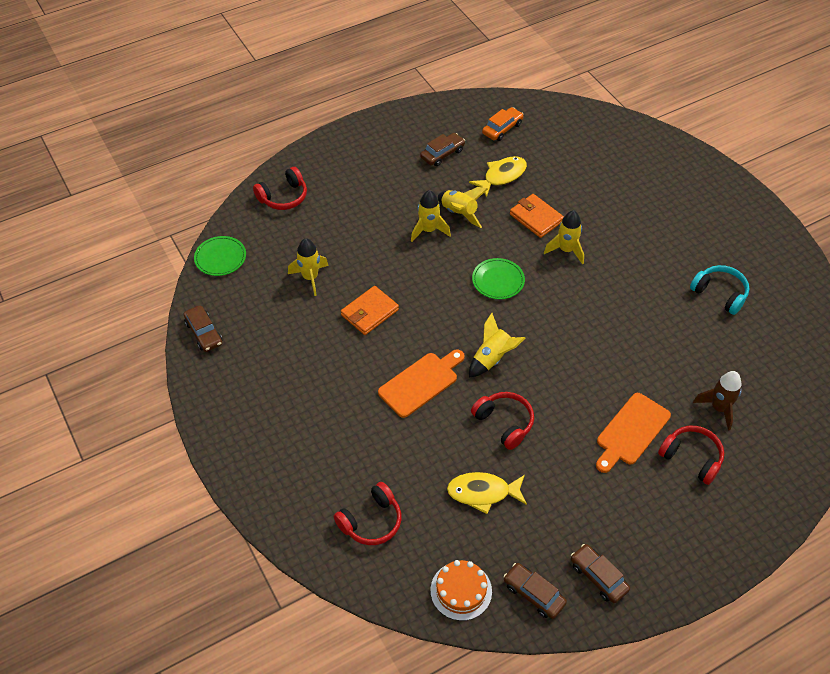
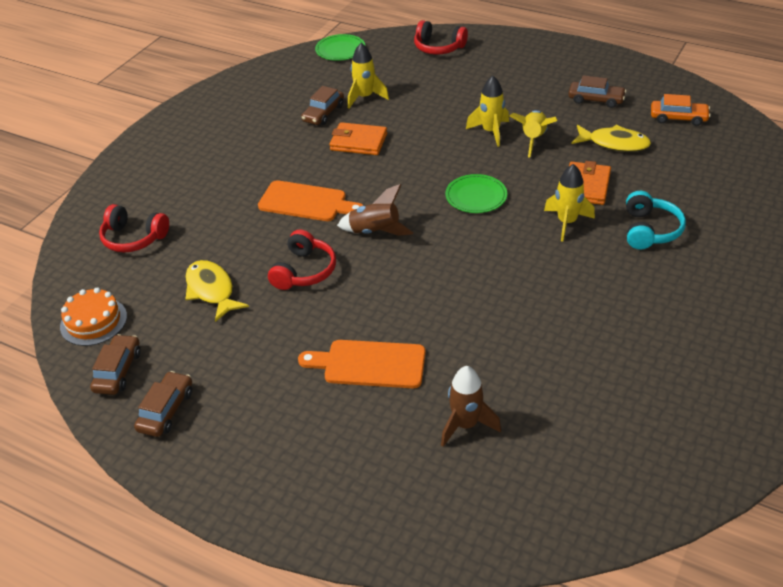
camera: 60 degrees right, 10 degrees down
brown car [184,305,222,352] -> brown car moved to [301,86,344,125]
yellow rocket [469,313,525,378] -> brown rocket [337,184,413,236]
red headphones [658,426,724,485] -> none
turquoise headphones [690,265,750,315] -> turquoise headphones moved to [626,191,686,249]

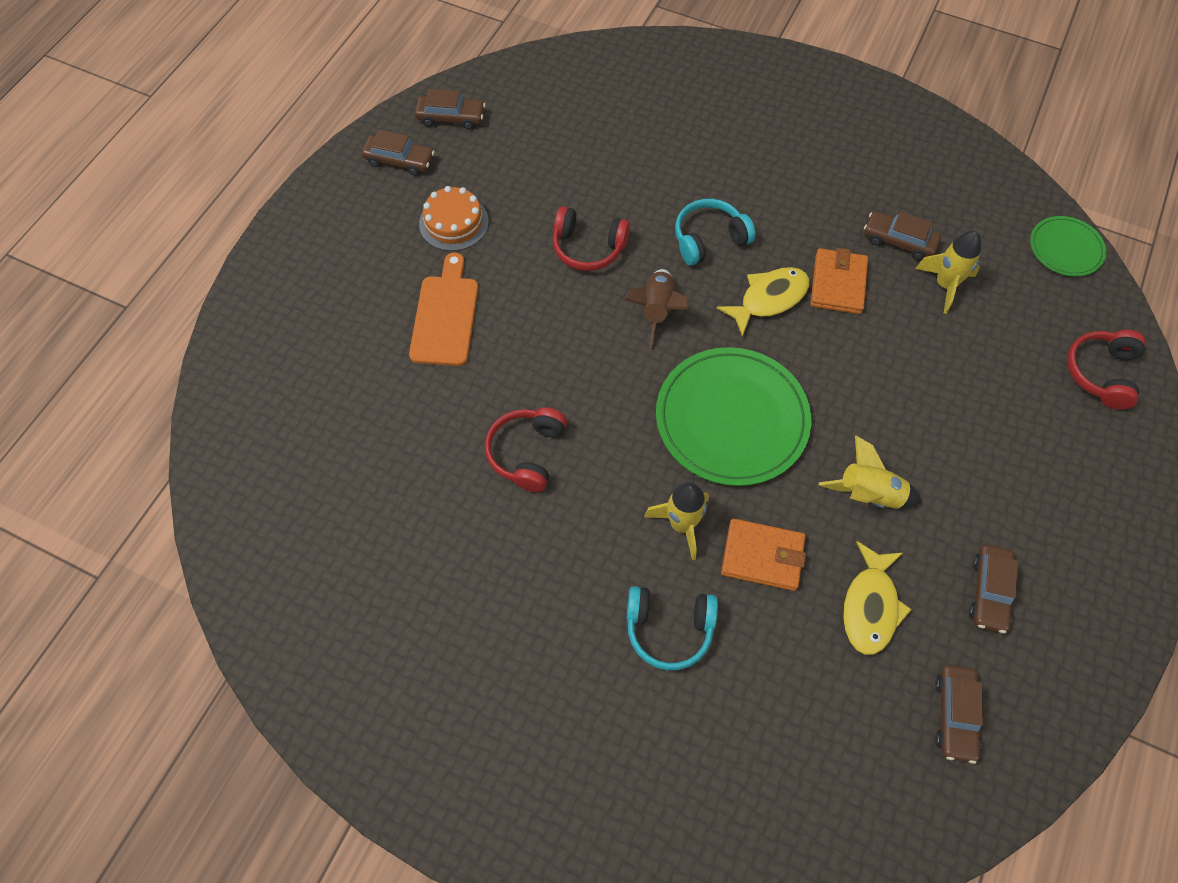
camera: 85 degrees right, 20 degrees up
orange cake [60,287,127,346] -> orange cake moved to [419,186,489,251]
red headphones [99,204,169,252] -> red headphones moved to [485,407,567,492]
yellow fish [185,260,249,322] -> yellow fish moved to [717,267,810,337]
orange cutting board [258,180,364,221] -> turquoise headphones [675,199,756,265]
brown rocket [441,366,501,447] -> none
green plate [445,174,507,213] -> green plate [656,347,811,486], size x1.90
yellow rocket [466,76,509,147] -> none
orange car [651,94,711,126] -> brown car [935,665,983,764]

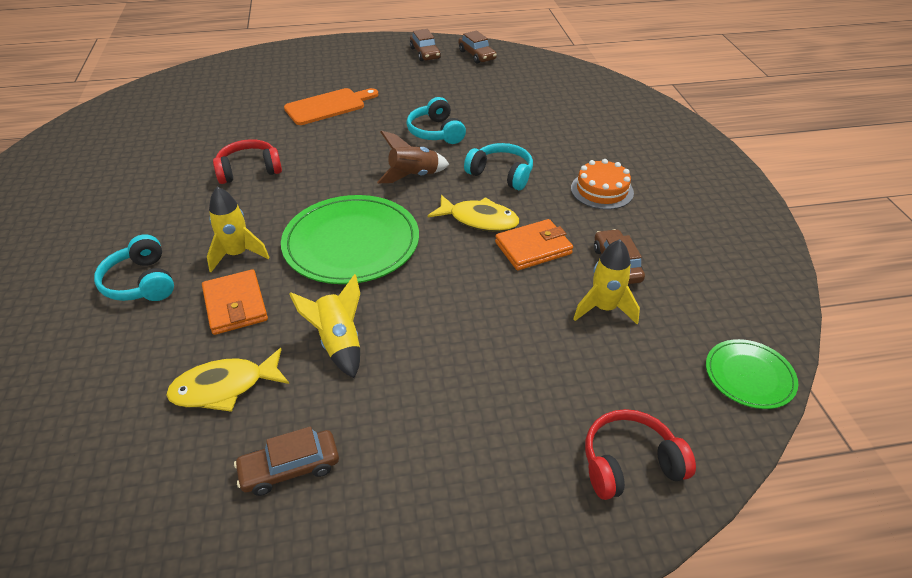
camera: 55 degrees right, 20 degrees down
orange cake [419,186,489,251] -> orange cake moved to [571,159,634,210]
red headphones [553,206,630,271] -> turquoise headphones [406,97,466,144]
brown car [935,665,983,764] -> none

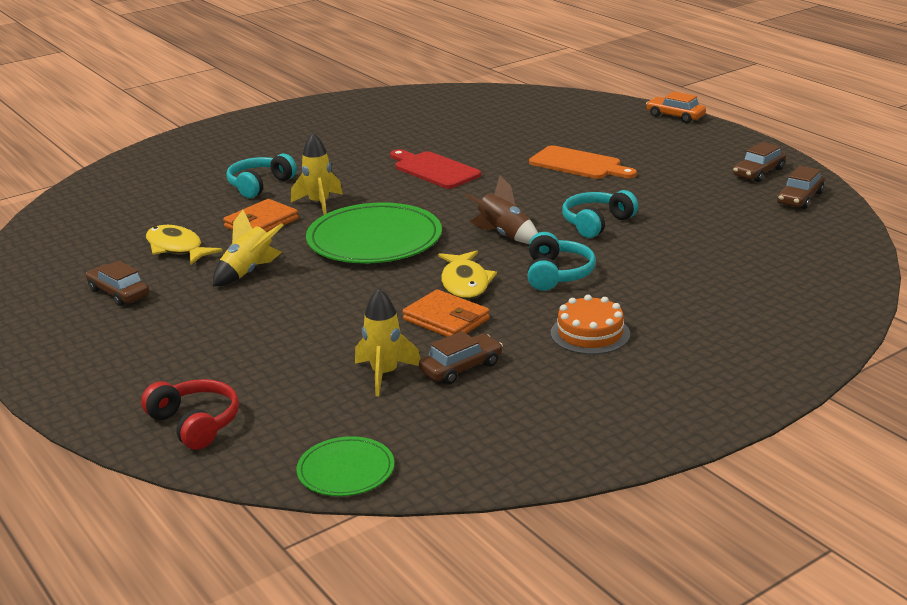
camera: 65 degrees right, 15 degrees down
red headphones [213,139,282,184] -> red cutting board [390,149,481,189]
none -> orange car [646,91,706,123]

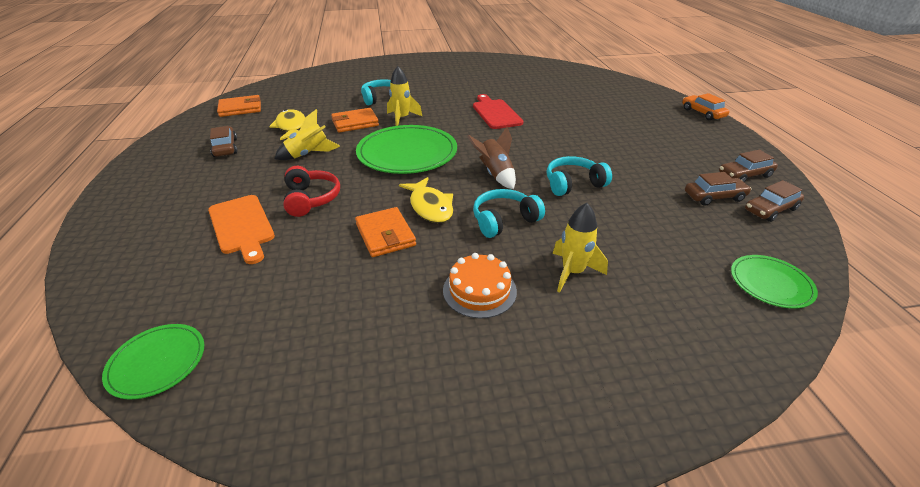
camera: 25 degrees right, 10 degrees up
red headphones [141,379,239,450] -> red headphones moved to [283,166,340,217]
yellow rocket [355,288,421,396] -> yellow rocket moved to [553,203,608,293]
brown car [419,331,503,384] -> brown car moved to [685,172,752,206]
yellow fish [438,250,497,299] -> yellow fish turned 45 degrees counterclockwise [399,177,453,223]
turquoise headphones [528,232,596,291] -> turquoise headphones turned 150 degrees counterclockwise [473,189,545,238]
orange cutting board [529,145,637,179] -> orange cutting board moved to [208,195,275,264]
none -> orange wallet [217,95,261,117]
none -> green plate [731,255,818,309]

